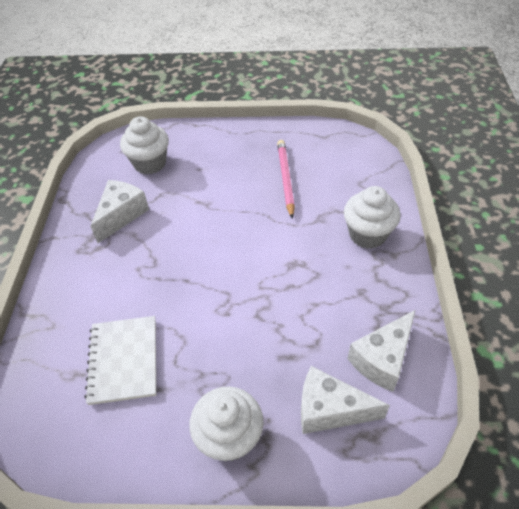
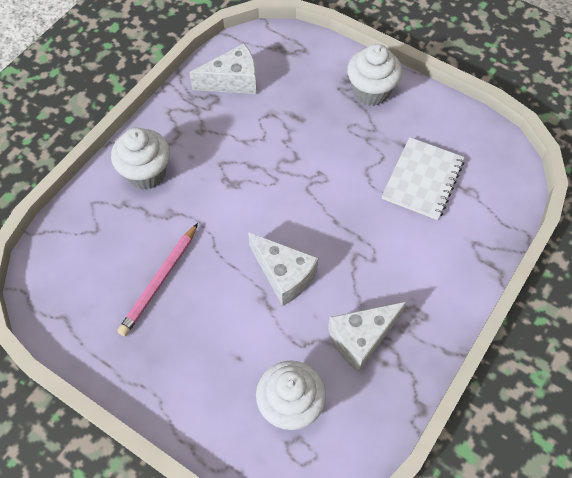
camera: 150 degrees left, 10 degrees up
white cheese [301,366,390,434] -> white cheese moved to [248,232,318,306]

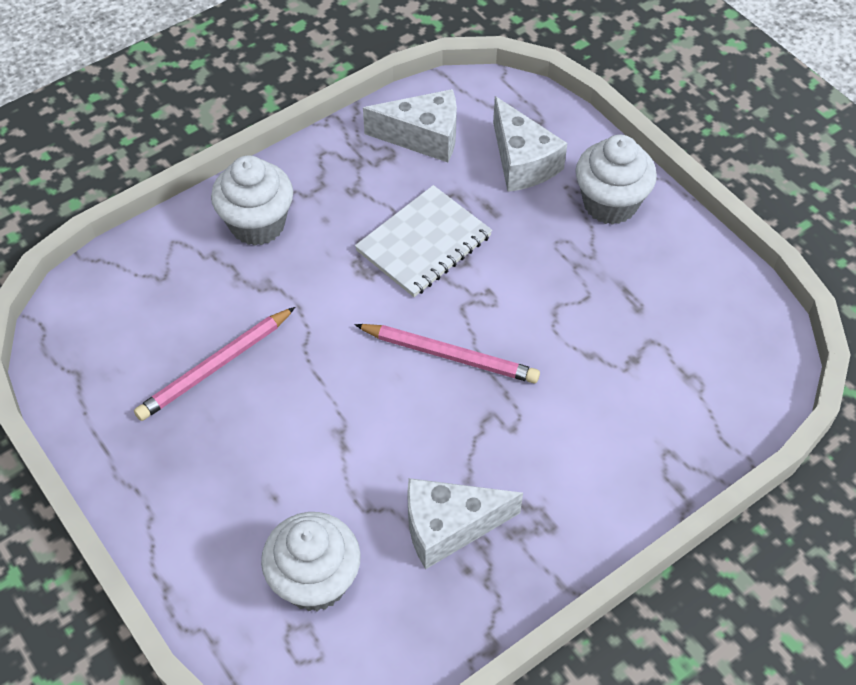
camera: 20 degrees right, 5 degrees down
white cheese [248,232,318,306] -> white cheese moved to [493,96,567,192]
white notebook [382,137,465,220] -> white notebook moved to [355,185,492,297]
none -> pink pencil [354,324,540,383]

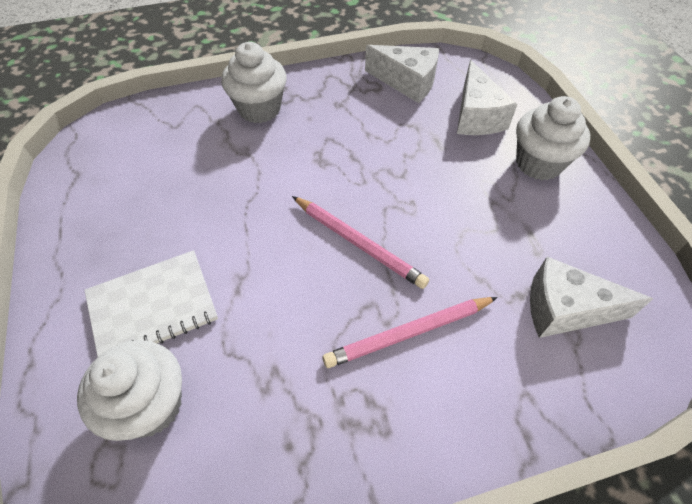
camera: 20 degrees right, 0 degrees up
pink pencil [134,307,295,421] -> pink pencil moved to [323,297,498,368]
white notebook [355,185,492,297] -> white notebook moved to [85,250,218,357]
white cheese [407,478,523,570] -> white cheese moved to [530,257,653,338]

